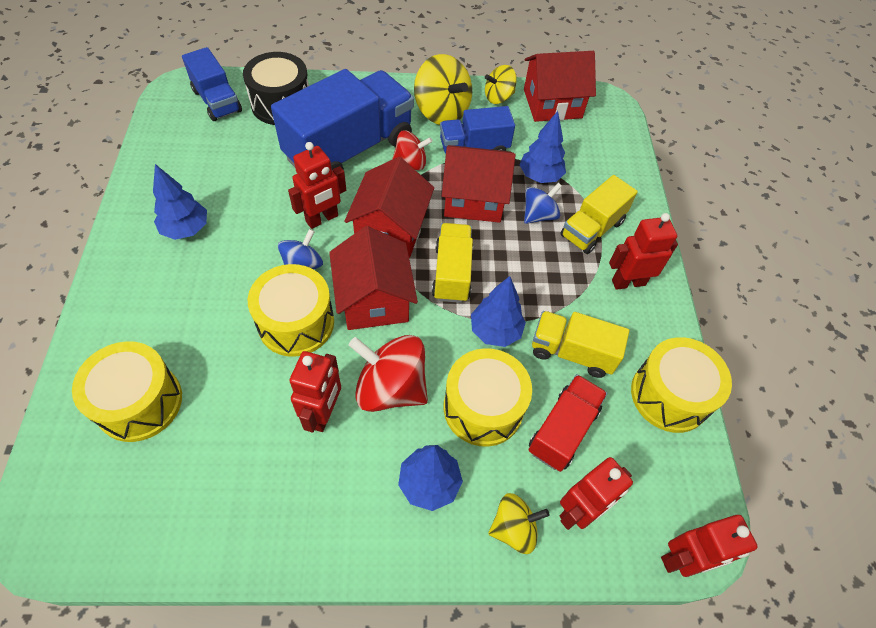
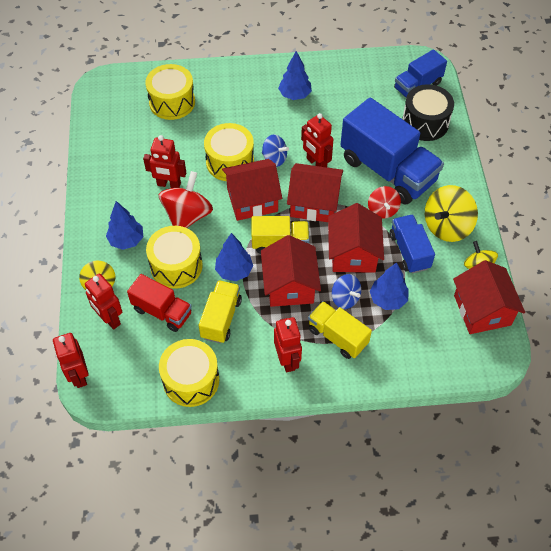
camera: 90 degrees right, 0 degrees up
none -> red house [261,235,321,307]

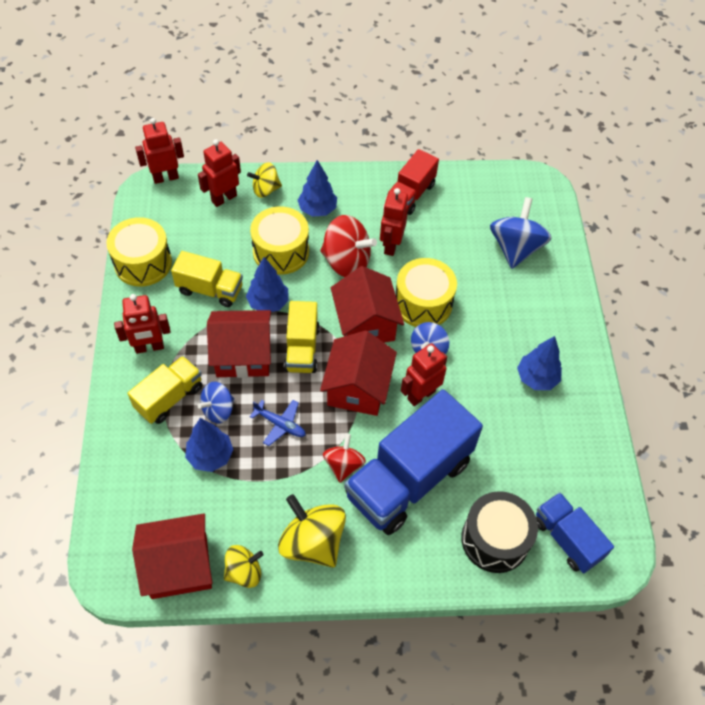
camera: 90 degrees right, 0 degrees up
red truck [127,274,192,332] -> red truck moved to [387,149,439,215]
yellow drum [145,64,195,120] -> blue spinning top [490,197,552,269]
red house [328,203,384,273] -> blue plane [250,400,306,446]
red spinning top [368,186,401,219] -> red spinning top turned 105 degrees clockwise [323,434,366,483]
blue truck [390,214,435,273] -> none

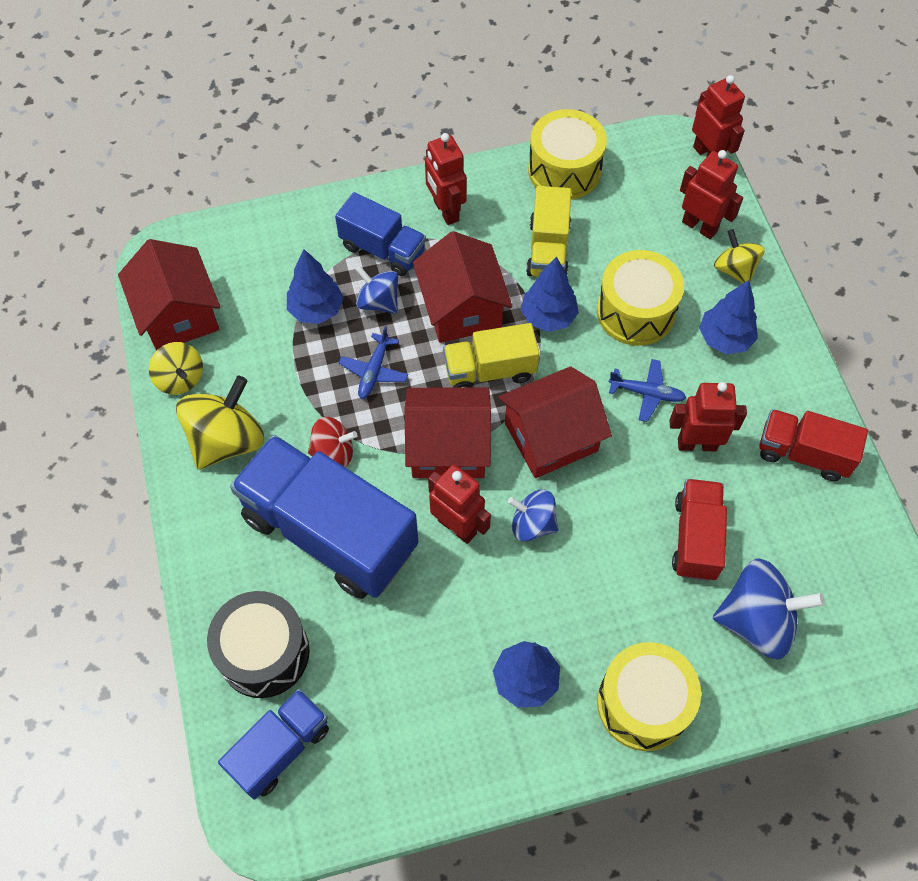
camera: 80 degrees right, 5 degrees up
yellow truck [128,356,202,424] -> blue truck [335,192,426,276]
red spinning top [320,215,377,277] -> blue plane [609,359,686,422]
yellow drum [396,258,457,327] -> yellow drum moved to [597,642,701,751]
none -> red truck [672,479,727,581]

